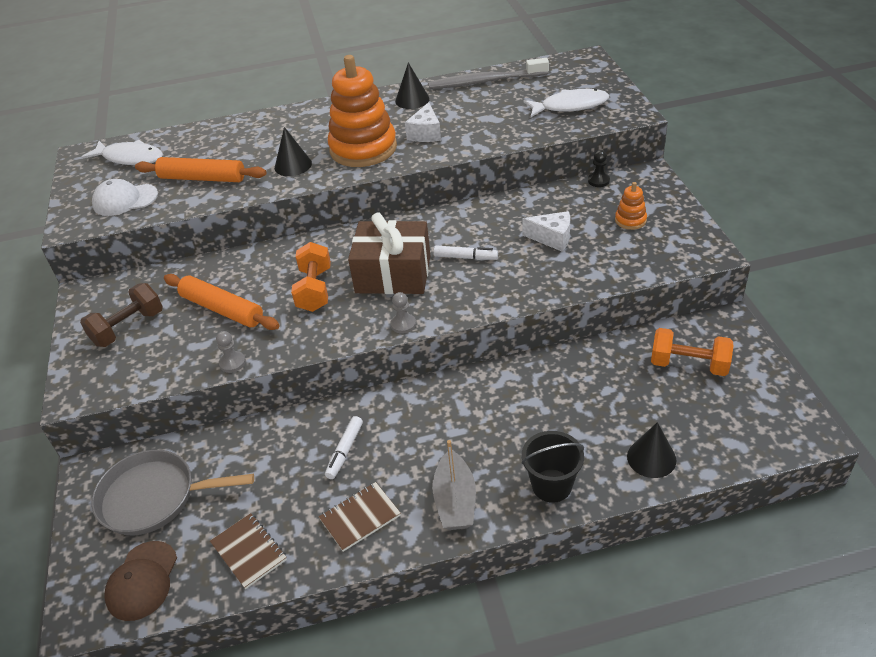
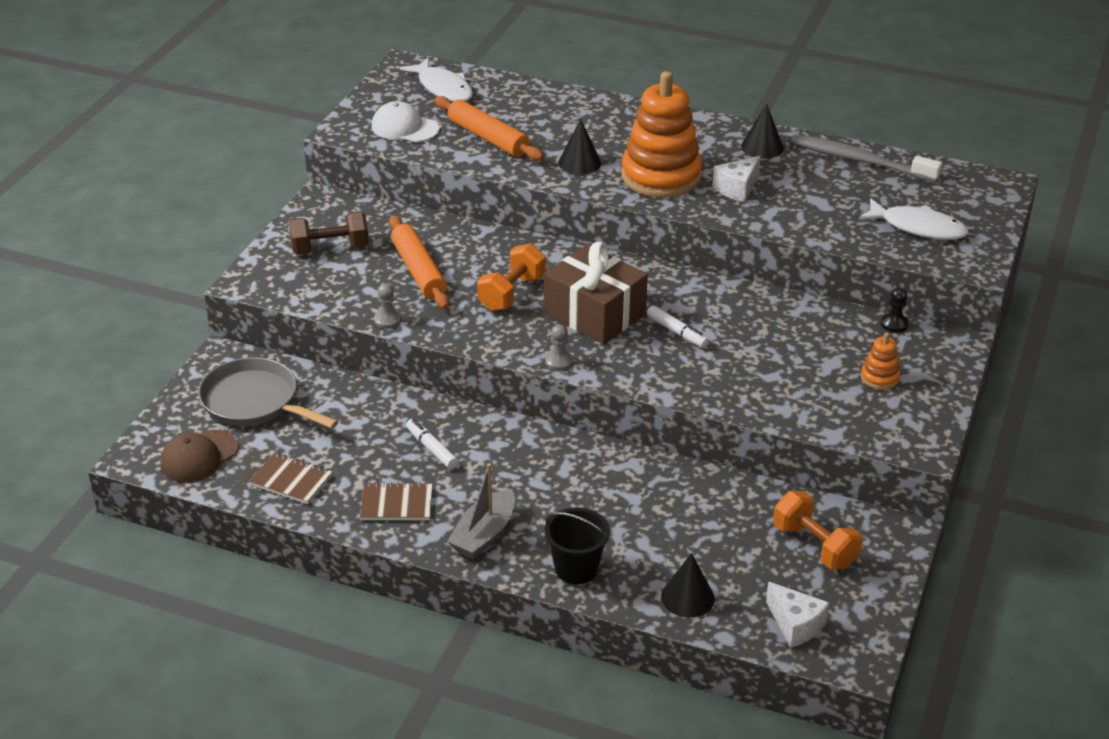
camera: 30 degrees right, 5 degrees down
brown notebook [210,513,287,589] -> brown notebook turned 60 degrees counterclockwise [249,452,332,504]
white marker [325,416,363,479] -> white marker turned 90 degrees clockwise [406,419,458,469]
white cheese [522,211,570,251] -> white cheese moved to [766,582,829,648]

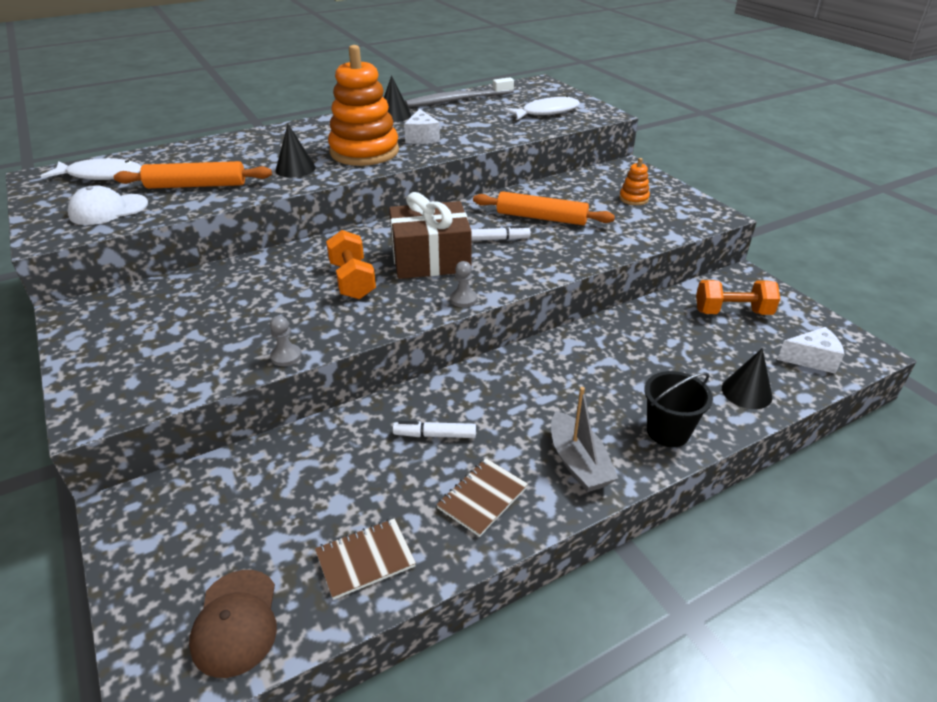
camera: 50 degrees left, 0 degrees up
grey pan [198,357,338,429] -> none
brown dumbbell [289,211,369,254] -> none
orange rolling pin [389,215,450,309] -> orange rolling pin moved to [473,191,615,225]
black pawn [881,287,909,333] -> none

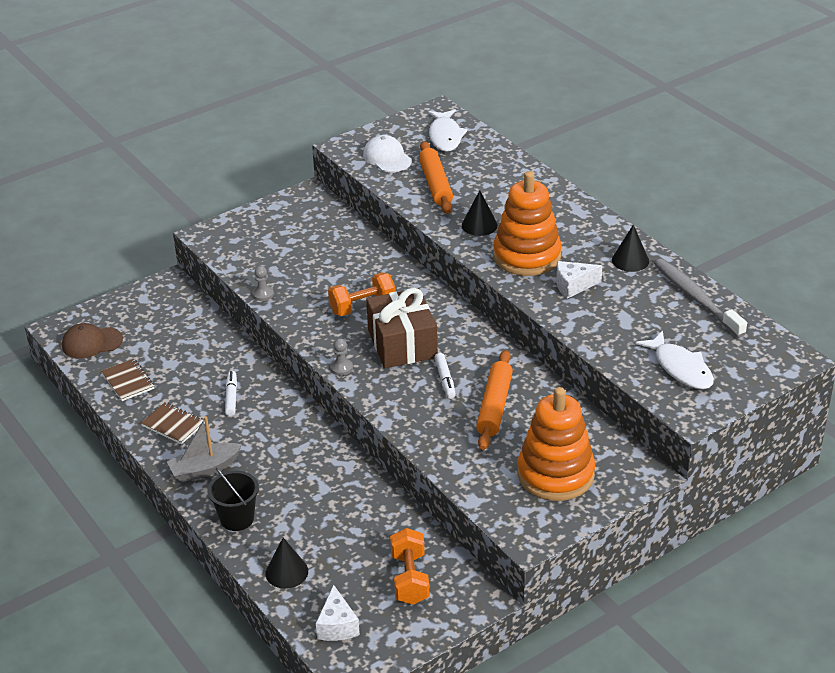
camera: 85 degrees right, 0 degrees up
orange stacking toy [619,158,650,205] -> orange stacking toy [517,387,595,501], size x2.32

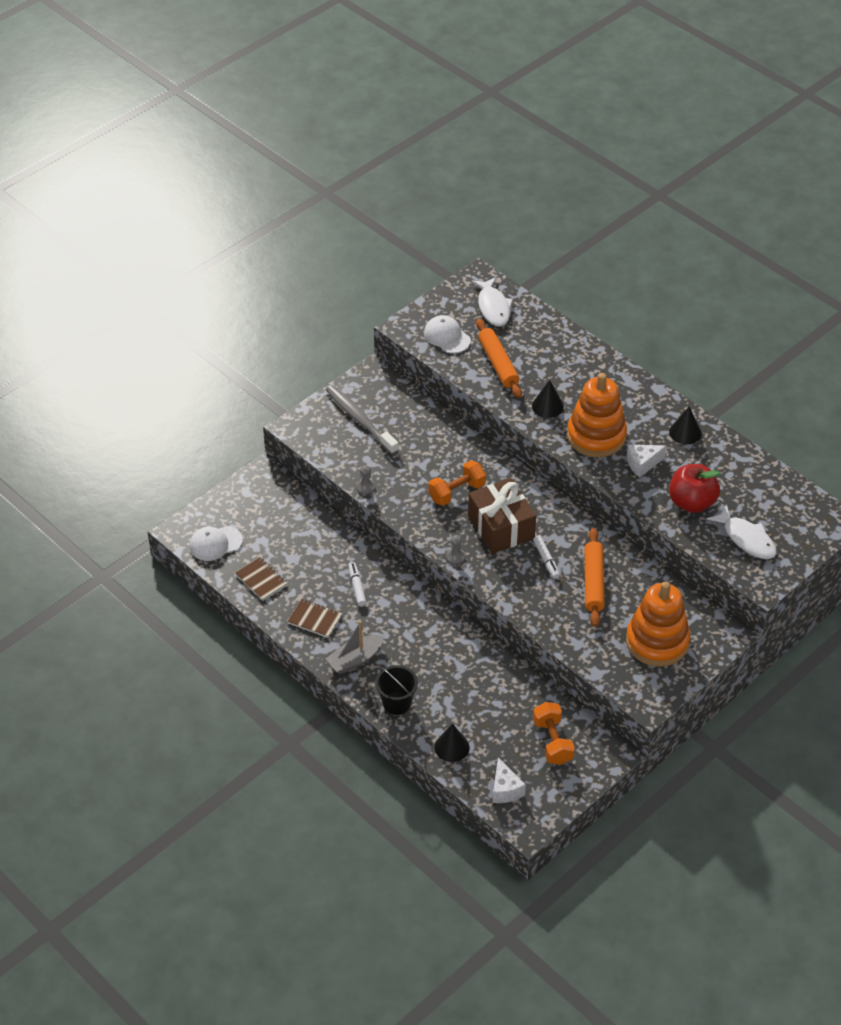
camera: 10 degrees left, 10 degrees up
brown cap [62,323,123,359] -> white cap [189,526,243,561]
grey toothbrush [654,259,747,338] -> grey toothbrush moved to [326,385,399,455]
none -> red apple [669,464,720,513]

